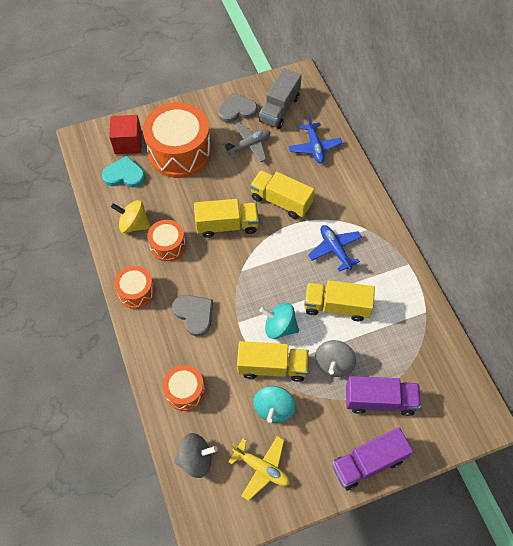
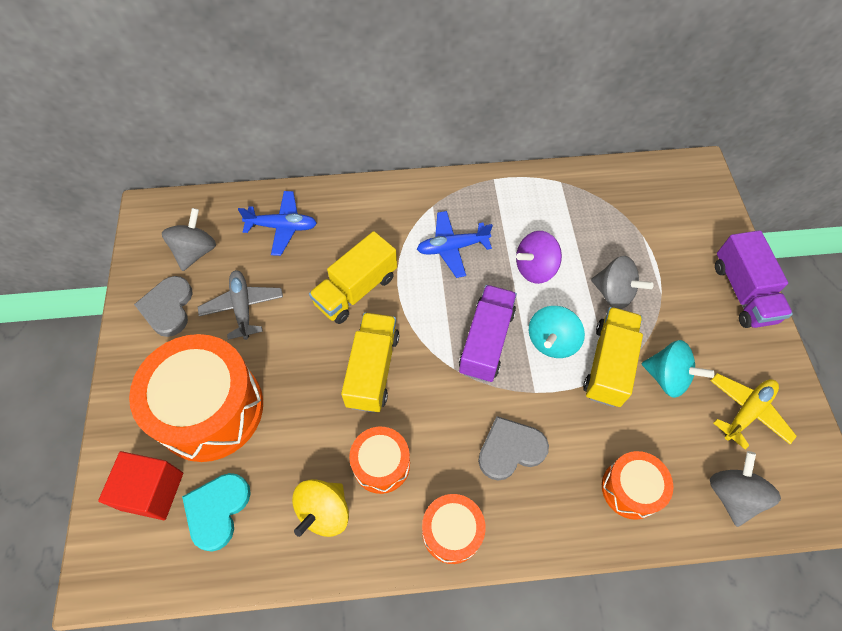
camera: 75 degrees left, 0 degrees up
grey truck [259,68,302,129] -> grey spinning top [162,208,216,271]
yellow truck [304,280,375,321] -> purple spinning top [516,231,562,284]
purple truck [346,376,421,416] -> purple truck moved to [459,285,517,382]

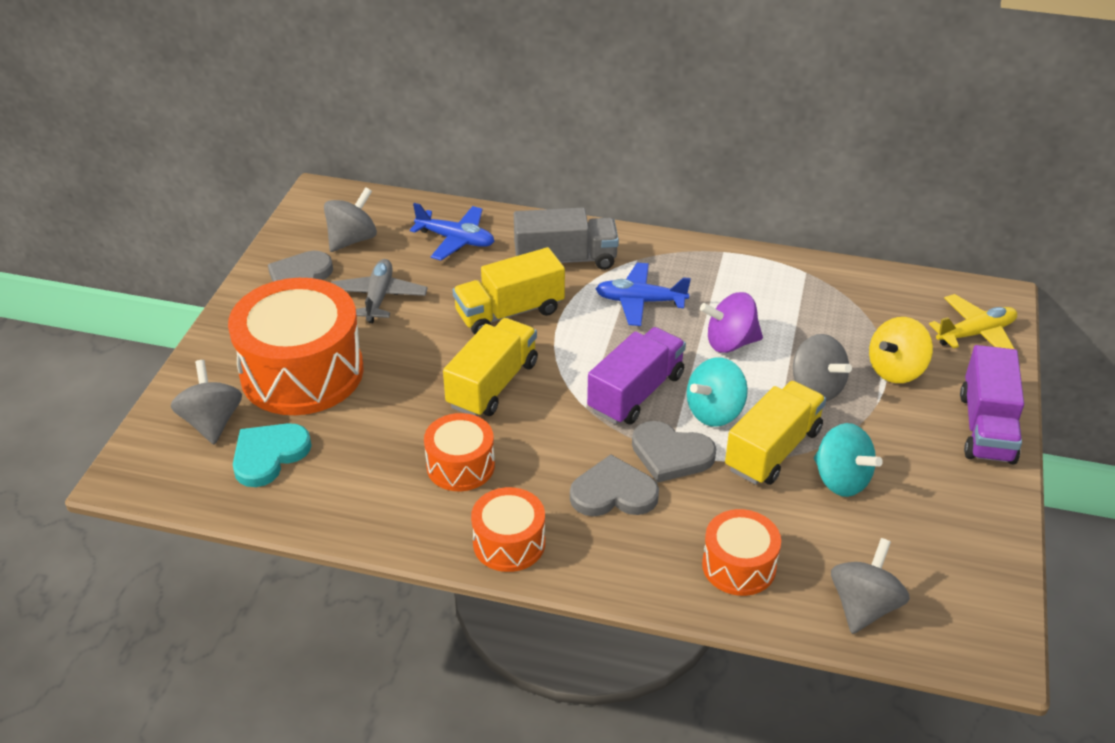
camera: 20 degrees right, 20 degrees down
red cube [98,451,183,520] -> grey spinning top [171,360,242,445]
yellow spinning top [292,479,349,537] -> yellow spinning top moved to [869,317,933,383]
yellow plane [710,373,797,450] -> yellow plane moved to [929,294,1017,349]
none -> grey truck [514,208,619,270]
none -> grey heart [632,421,716,483]

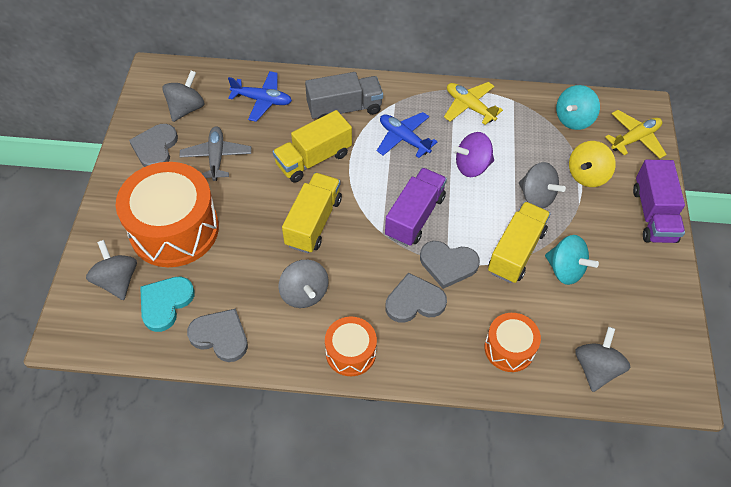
camera: 10 degrees left, 15 degrees up
orange drum [424,413,495,491] -> grey spinning top [278,260,329,308]
blue plane [596,263,691,326] -> blue plane turned 45 degrees clockwise [377,112,438,158]
turquoise spinning top [687,357,748,427] -> turquoise spinning top moved to [556,85,600,130]
none -> grey heart [187,308,248,362]
none -> yellow plane [444,82,503,125]

